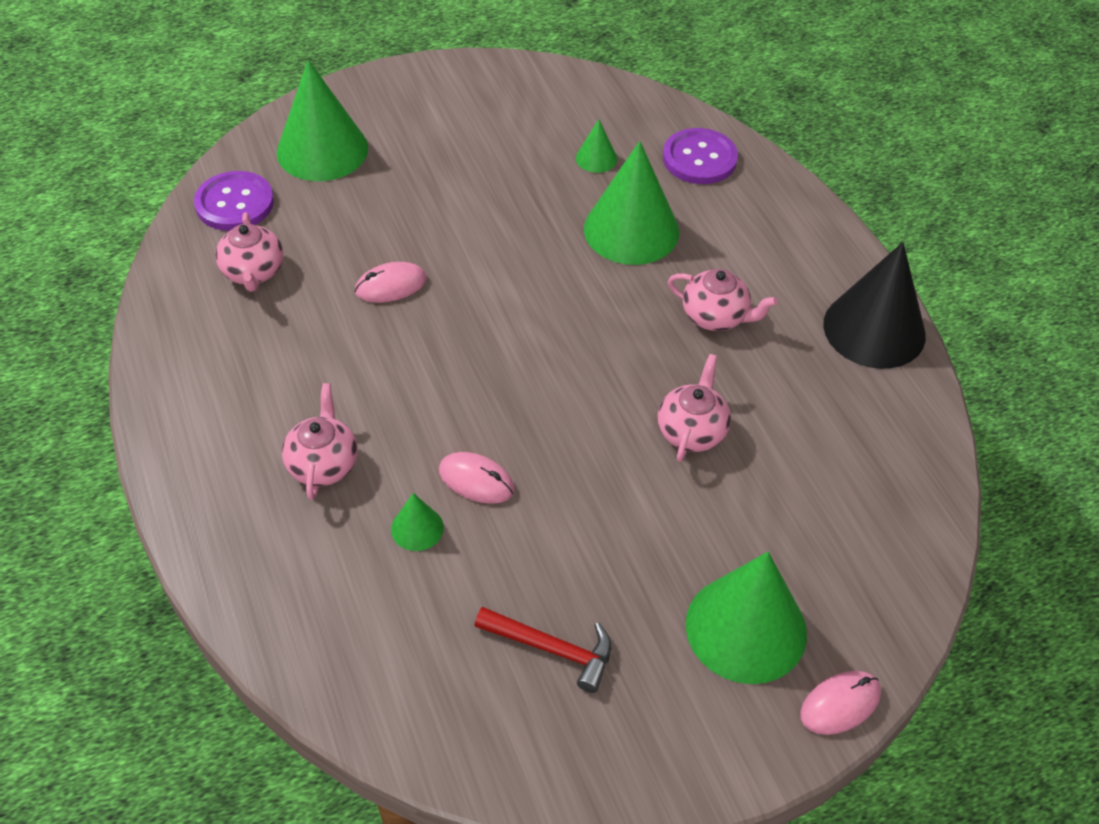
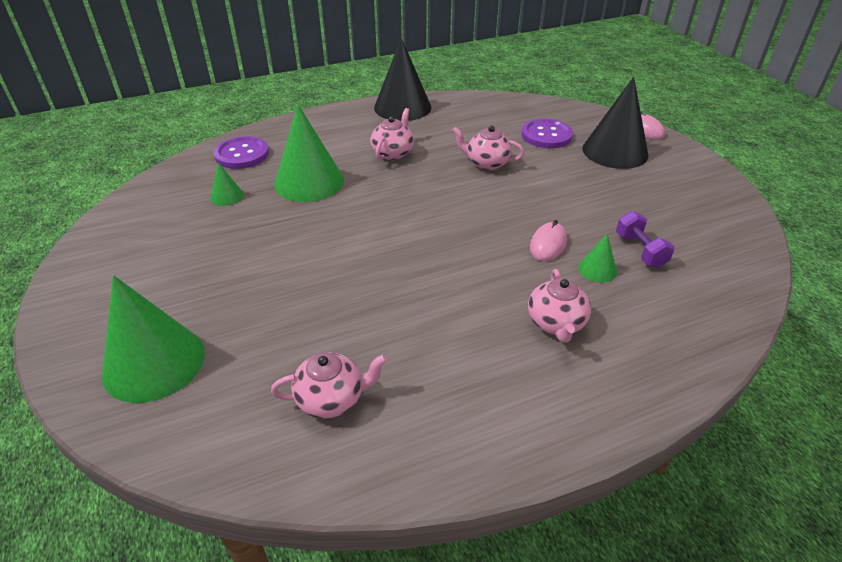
camera: 90 degrees left, 10 degrees down
purple button [194,171,274,231] -> purple button moved to [521,118,573,148]
pink teapot [282,383,358,500] -> pink teapot turned 90 degrees counterclockwise [528,269,591,343]
pink mouse [355,262,427,303] -> none
red hammer [475,607,611,693] -> none
green cone [686,552,807,684] -> black cone [582,77,648,169]
none -> purple dumbbell [616,211,675,268]

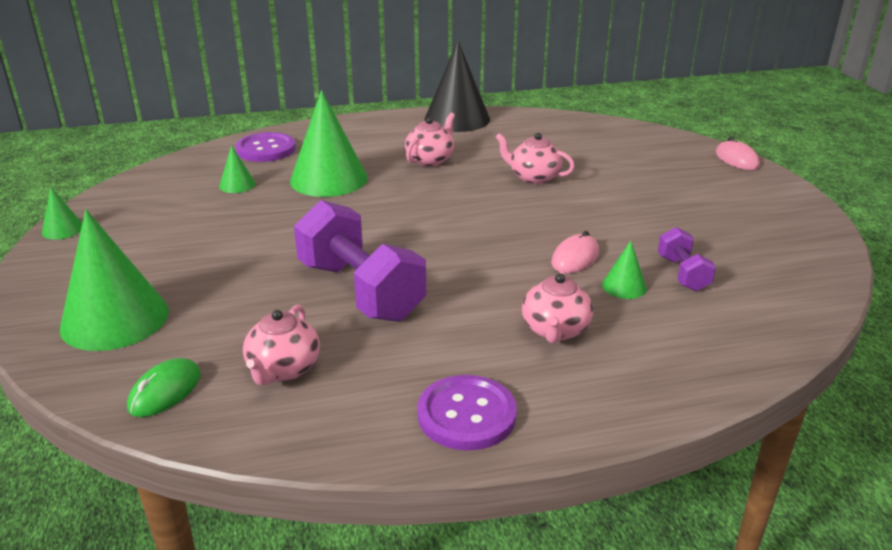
camera: 10 degrees right, 10 degrees down
pink teapot [271,353,388,418] -> pink teapot turned 105 degrees clockwise [243,304,320,385]
purple button [521,118,573,148] -> purple button moved to [417,375,517,450]
black cone [582,77,648,169] -> none
none -> green cone [42,187,82,240]
none -> green mouse [127,358,201,417]
none -> purple dumbbell [294,200,426,322]

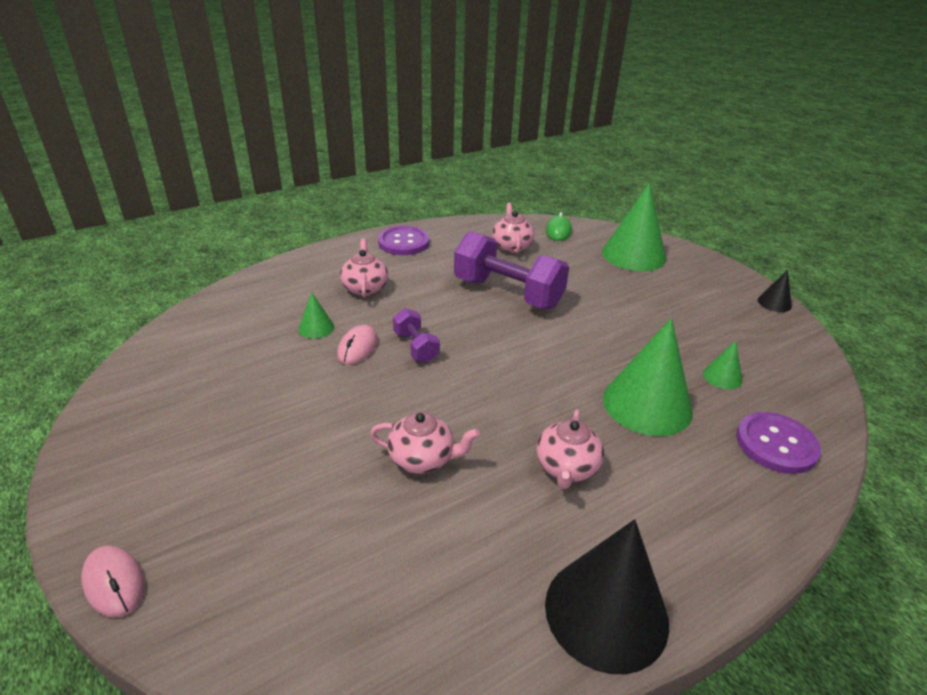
camera: 160 degrees right, 5 degrees up
green cone [42,187,82,240] -> black cone [758,270,792,312]
purple dumbbell [658,227,716,291] -> purple dumbbell moved to [393,308,440,363]

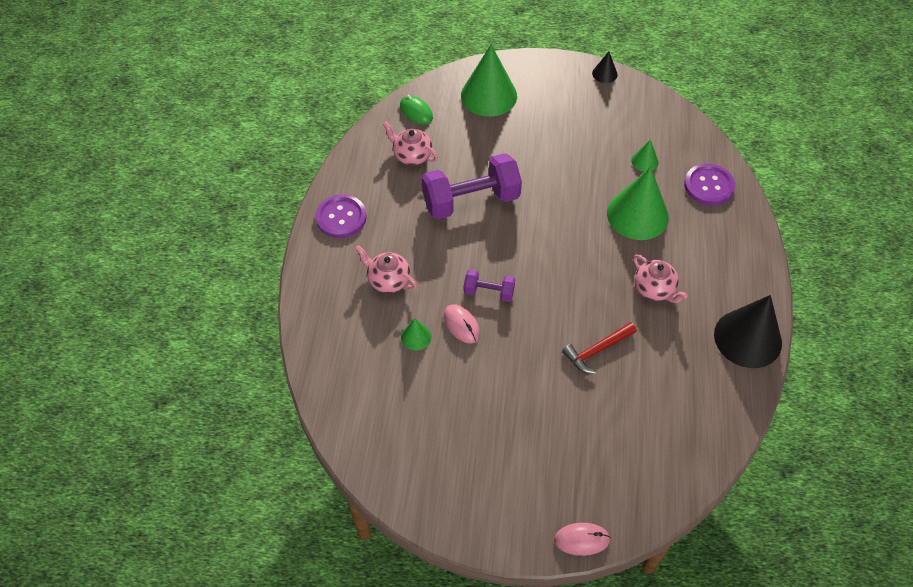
camera: 50 degrees left, 20 degrees up
pink teapot [370,412,480,474] -> red hammer [562,322,637,374]

